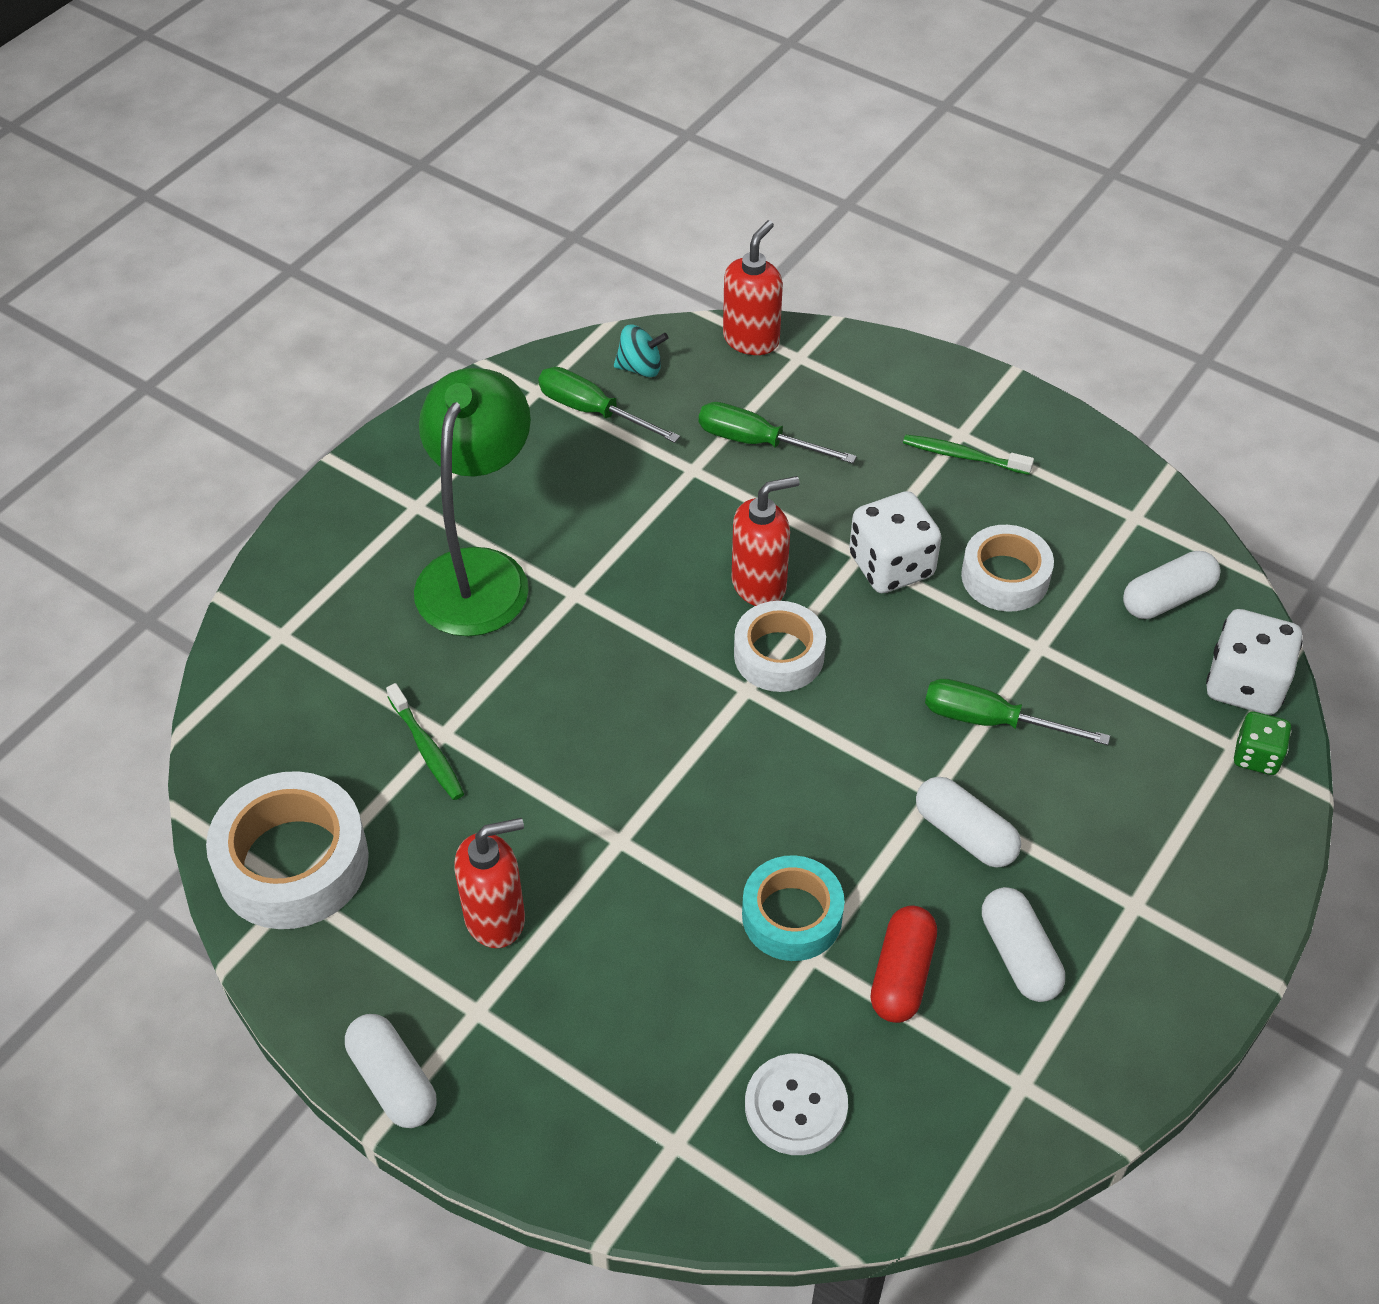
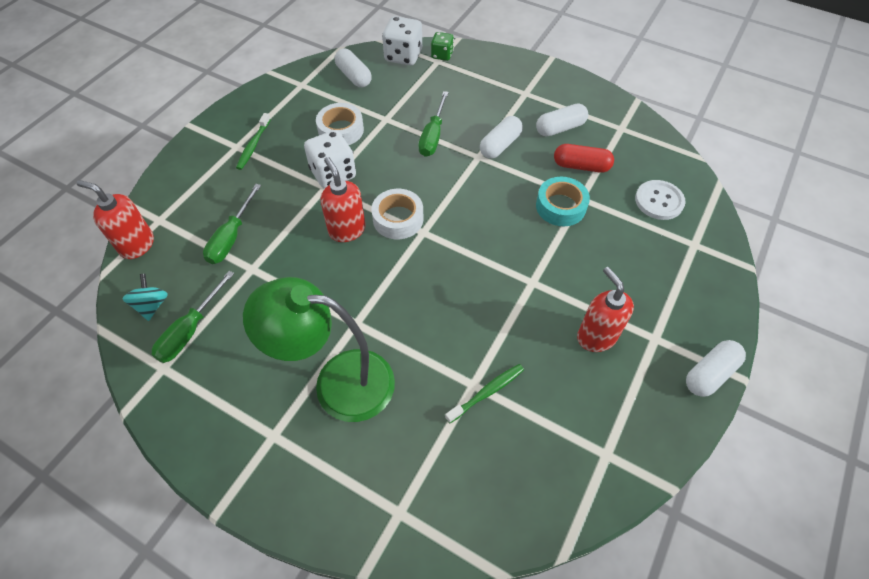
camera: 95 degrees left, 5 degrees up
white tape [206,771,369,929] -> none

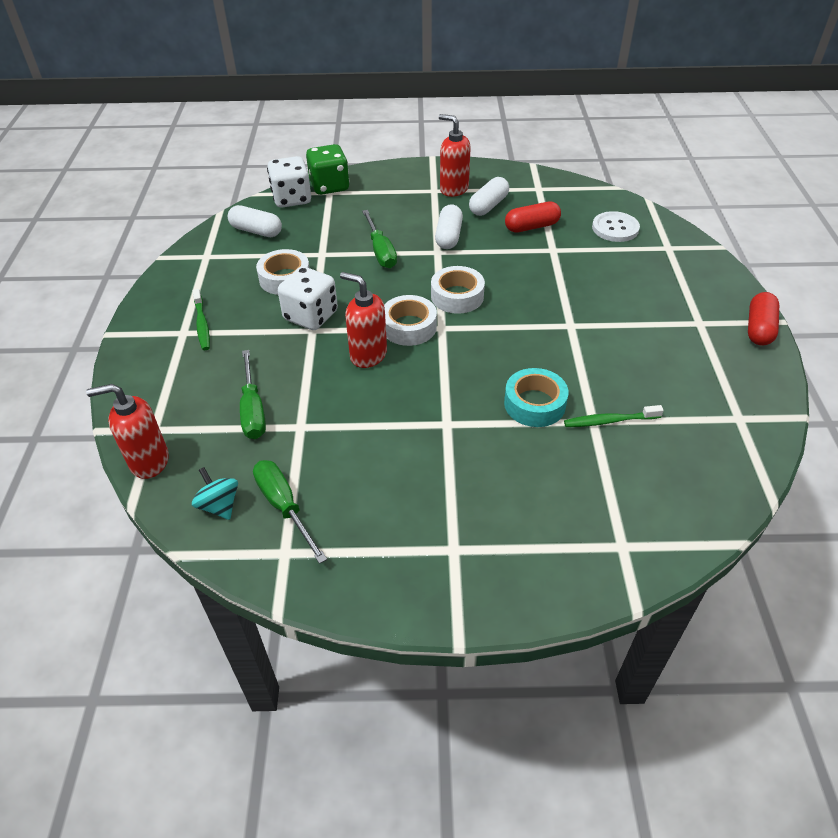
camera: 30 degrees left, 10 degrees down
green screwdriver [151,271,234,363] -> green screwdriver turned 150 degrees clockwise [253,460,327,564]
green lamp [243,277,395,422] -> none
green dice [431,32,454,61] -> green dice [306,144,350,195], size x1.68
green toothbrush [445,364,524,423] -> green toothbrush turned 120 degrees counterclockwise [564,405,664,427]
turquoise tape [536,177,590,226] -> turquoise tape moved to [504,368,569,427]
red soap dispenser [577,267,634,352] -> red soap dispenser moved to [439,114,471,197]
white capsule [686,340,746,397] -> red capsule [748,292,779,346]
none -> white tape [431,266,485,314]

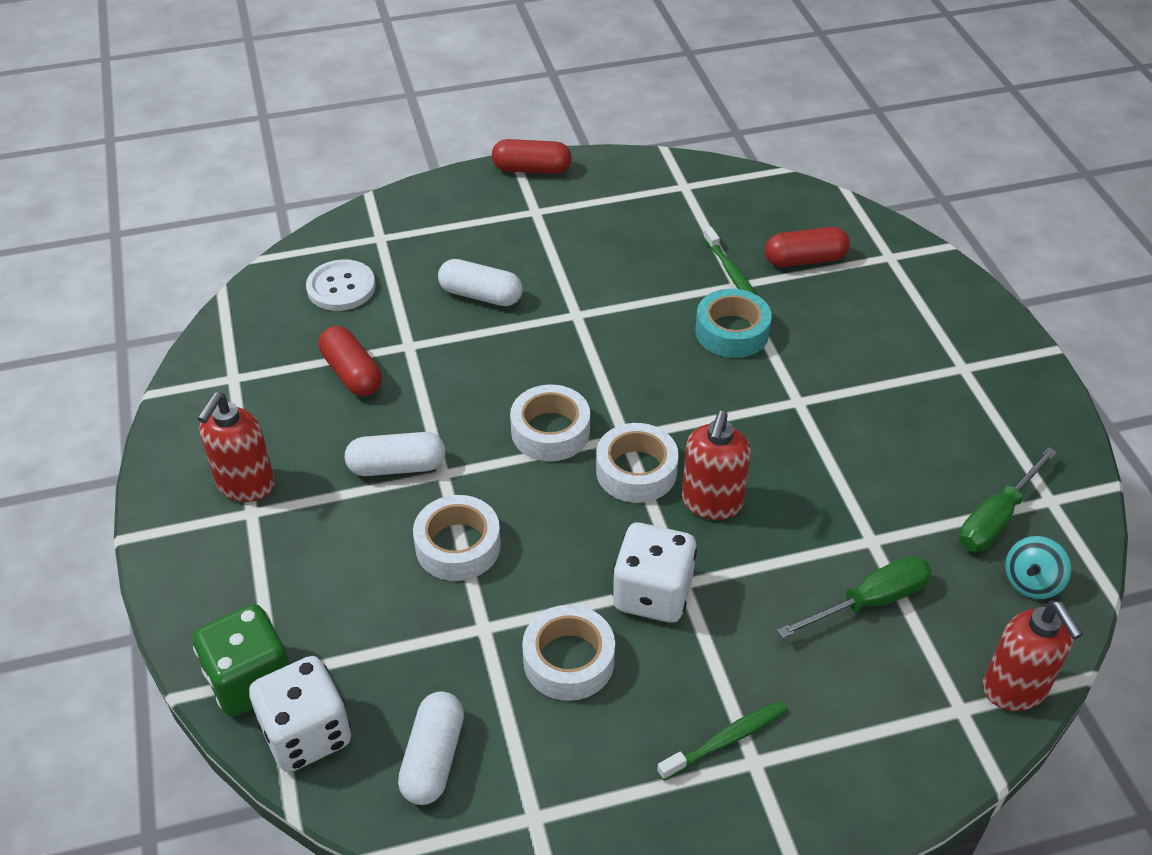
camera: 105 degrees left, 0 degrees up
green screwdriver [362,210,397,268] -> white tape [413,495,501,581]
white capsule [469,177,509,216] -> white capsule moved to [438,259,523,306]
none -> red capsule [765,227,850,267]

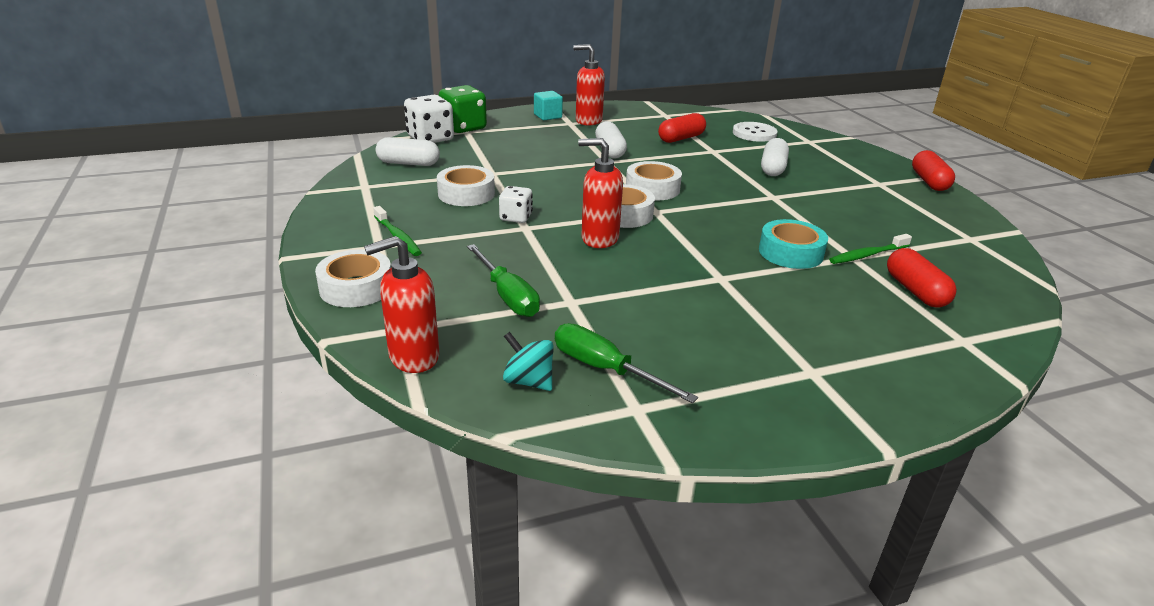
camera: 85 degrees right, 15 degrees down
white tape [413,495,501,581] -> white tape moved to [315,249,391,307]
white dice [612,523,697,623] -> white dice [499,186,533,223], size x0.59
none -> turquoise cube [534,91,563,120]

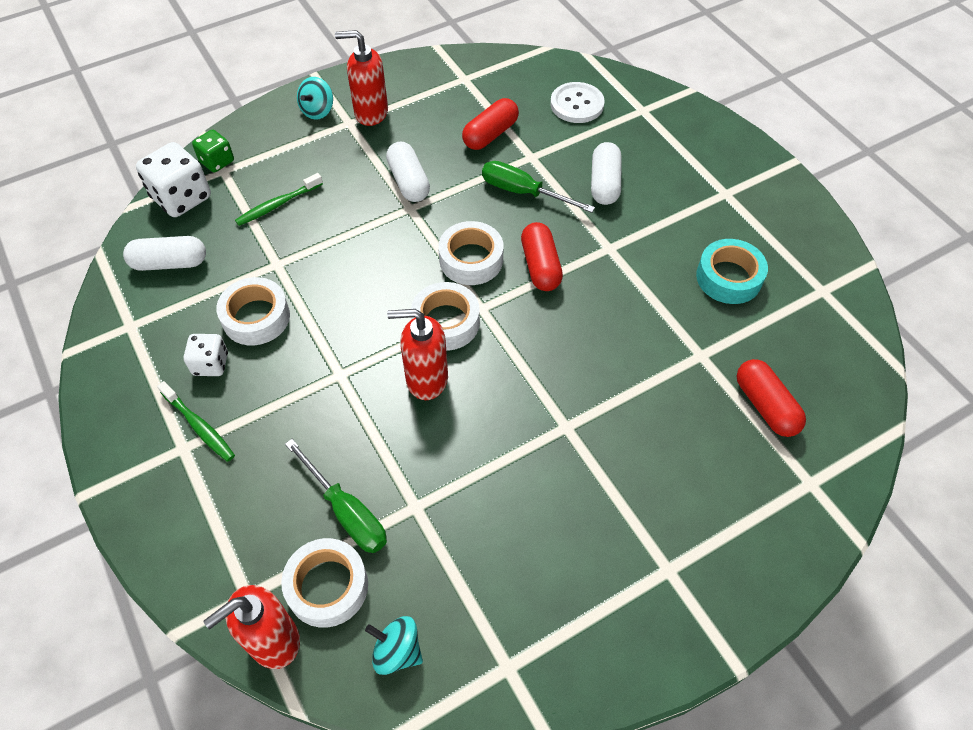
camera: 10 degrees left, 25 degrees up
white tape [315,249,391,307] -> white tape moved to [281,538,368,628]
green dice [439,85,487,133] -> green dice [192,130,234,172], size x0.59
white dice [499,186,533,223] -> white dice moved to [184,334,228,376]
turquoise cube [534,91,563,120] -> turquoise spinning top [297,77,333,120]
green screwdriver [555,323,698,403] -> green screwdriver moved to [482,161,595,213]
turquoise tape [759,219,828,269] -> turquoise tape moved to [696,239,768,304]
green toothbrush [829,234,912,264] -> green toothbrush moved to [235,173,323,226]
red capsule [912,150,955,191] -> red capsule moved to [521,222,563,291]

